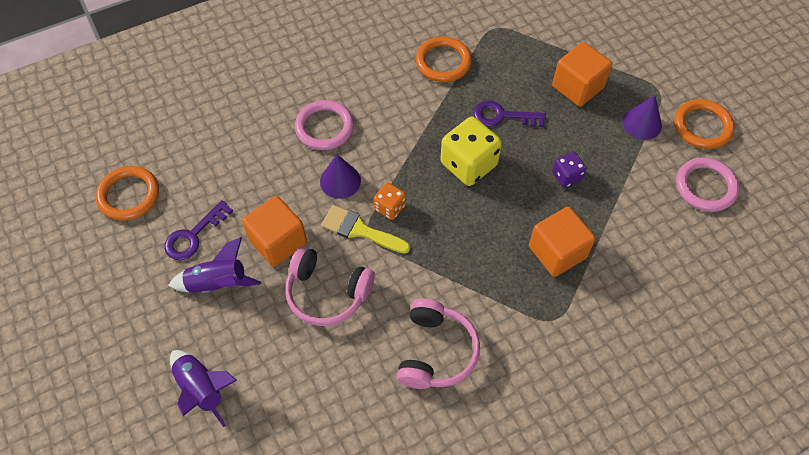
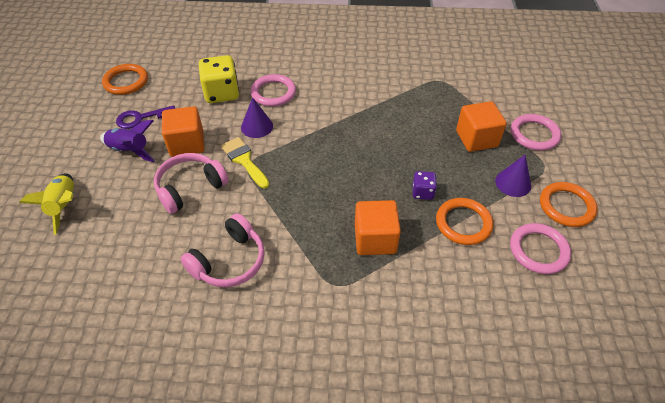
camera: 30 degrees right, 10 degrees down
purple rocket [170,350,237,427] -> yellow rocket [19,173,74,235]
pink headphones [285,246,375,326] -> pink headphones turned 90 degrees clockwise [154,153,229,214]
orange dice [374,183,406,220] -> none
orange ring [416,36,472,82] -> orange ring moved to [436,198,493,245]
yellow dice [440,117,502,186] -> yellow dice moved to [199,55,239,103]
purple key [474,101,546,127] -> none
none -> pink ring [511,114,561,151]

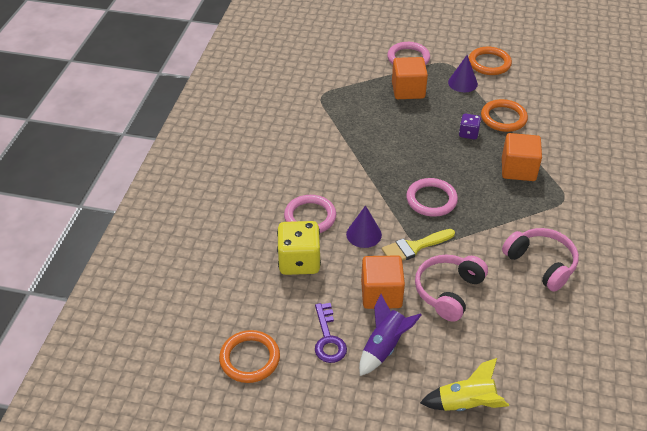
camera: 80 degrees left, 5 degrees down
pink headphones [154,153,229,214] -> pink headphones turned 60 degrees clockwise [415,254,488,322]
pink ring [510,223,571,274] -> pink ring moved to [406,178,458,217]

